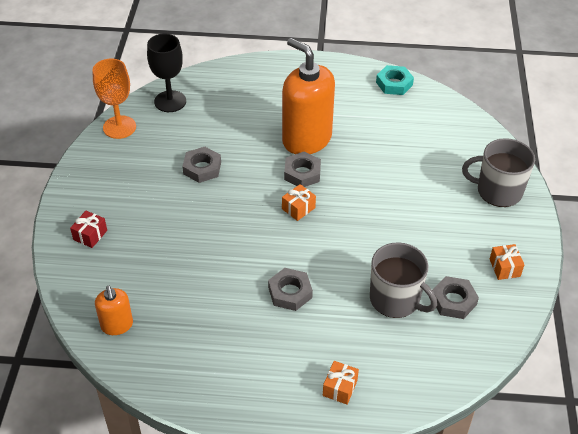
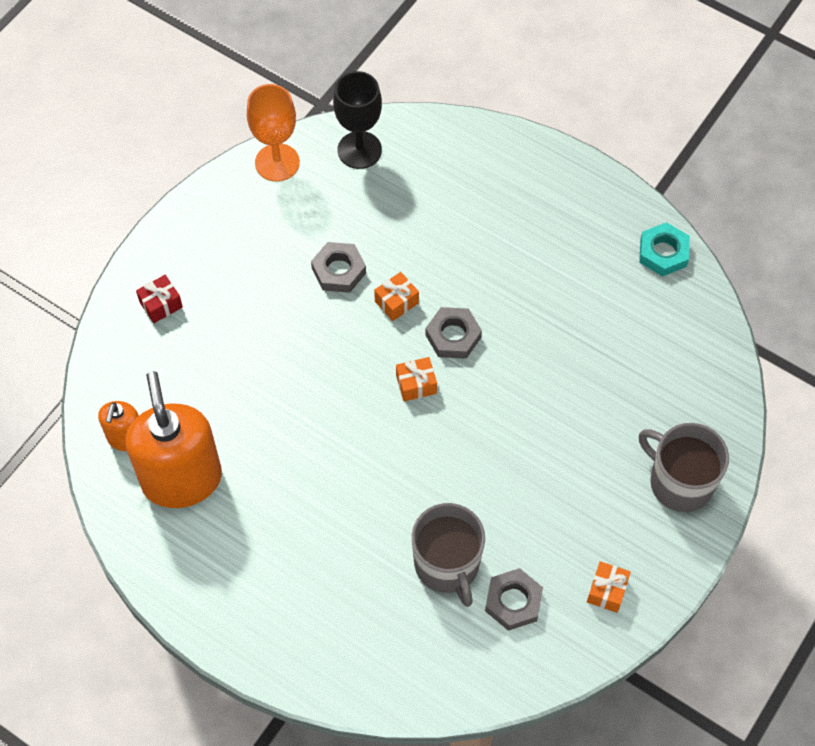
camera: 30 degrees right, 15 degrees up
grey nut [268,268,313,311] -> none
orange soap dispenser [282,38,335,154] -> orange soap dispenser moved to [125,371,222,508]
orange gift [323,361,359,405] -> orange gift moved to [374,272,419,321]

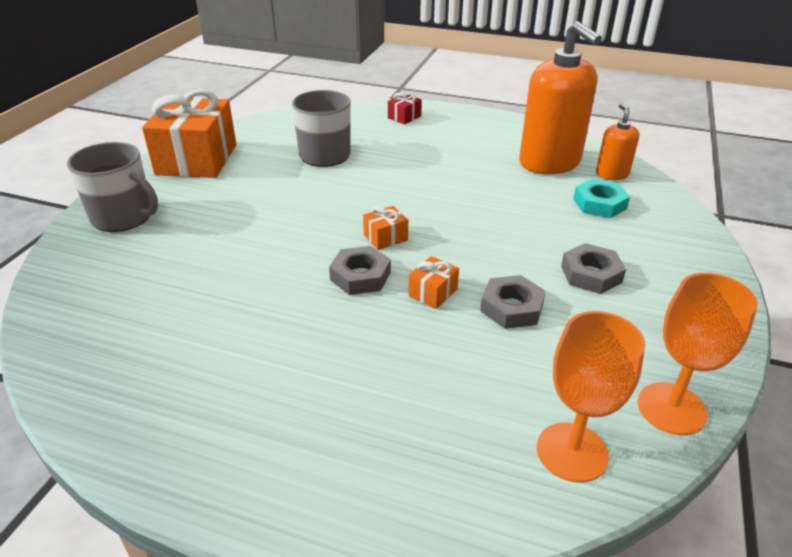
camera: 165 degrees right, 25 degrees down
red gift [136,275,183,323] -> red gift moved to [388,93,422,125]
black goblet [333,71,382,169] -> orange goblet [537,311,645,483]
grey nut [485,568,543,631] -> grey nut moved to [561,243,626,294]
orange gift [587,561,631,613] -> orange gift [142,89,236,178], size x2.44
turquoise nut [639,222,690,277] -> turquoise nut moved to [573,179,630,218]

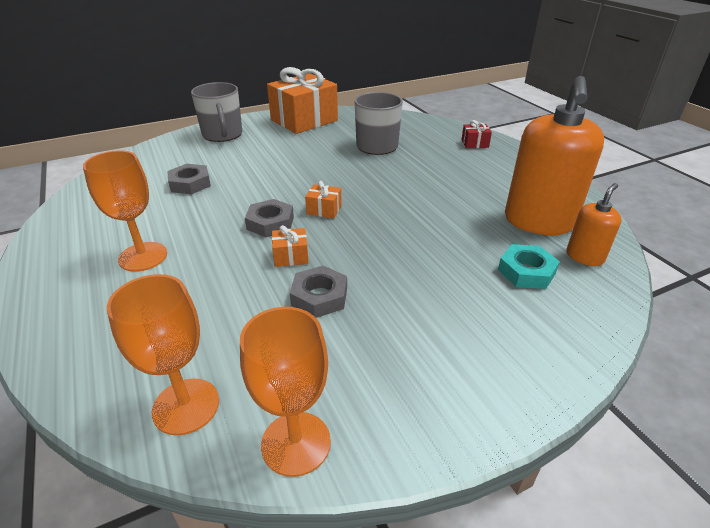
camera: 45 degrees right, 0 degrees up
grey nut [561,243,626,294] -> grey nut moved to [167,164,211,194]
none -> orange goblet [83,150,167,272]

